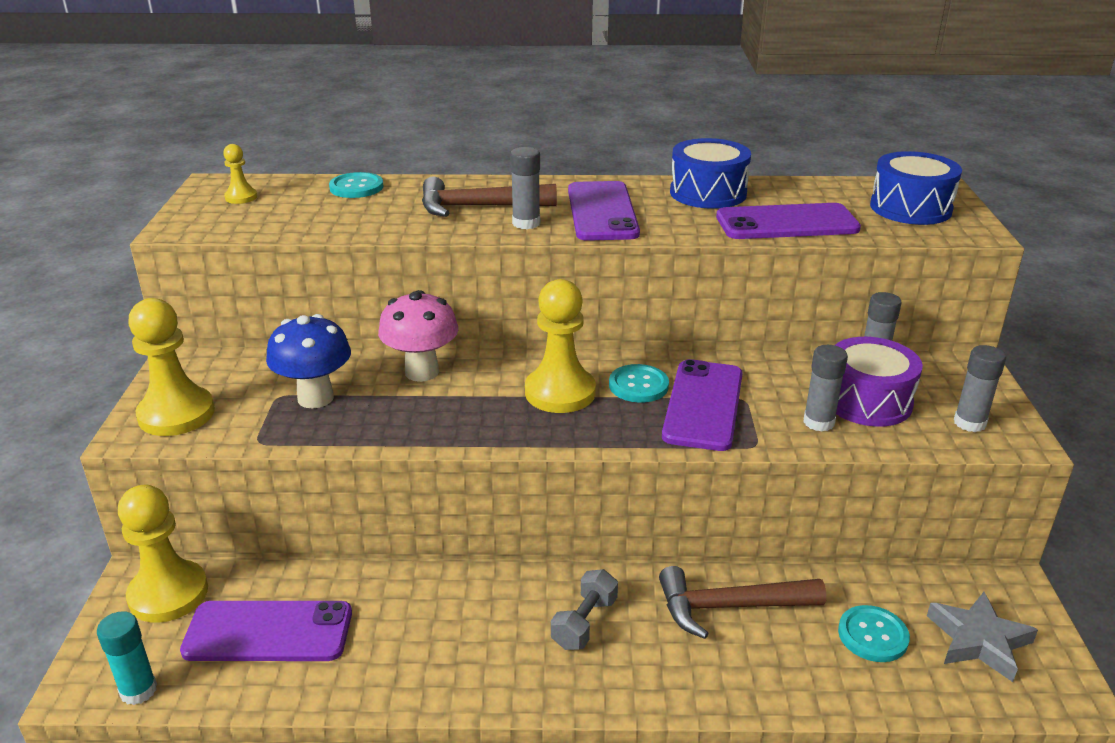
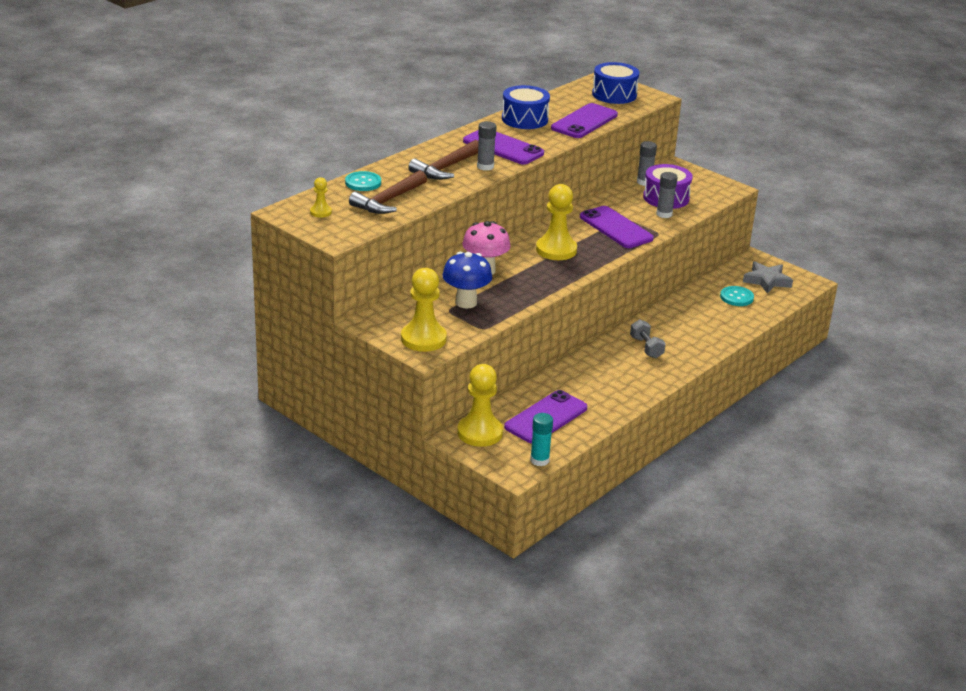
camera: 50 degrees left, 0 degrees up
turquoise button [609,364,669,403] -> none
brown hammer [659,566,826,639] -> brown hammer moved to [349,170,427,214]
grey glue stick [954,345,1006,432] -> none

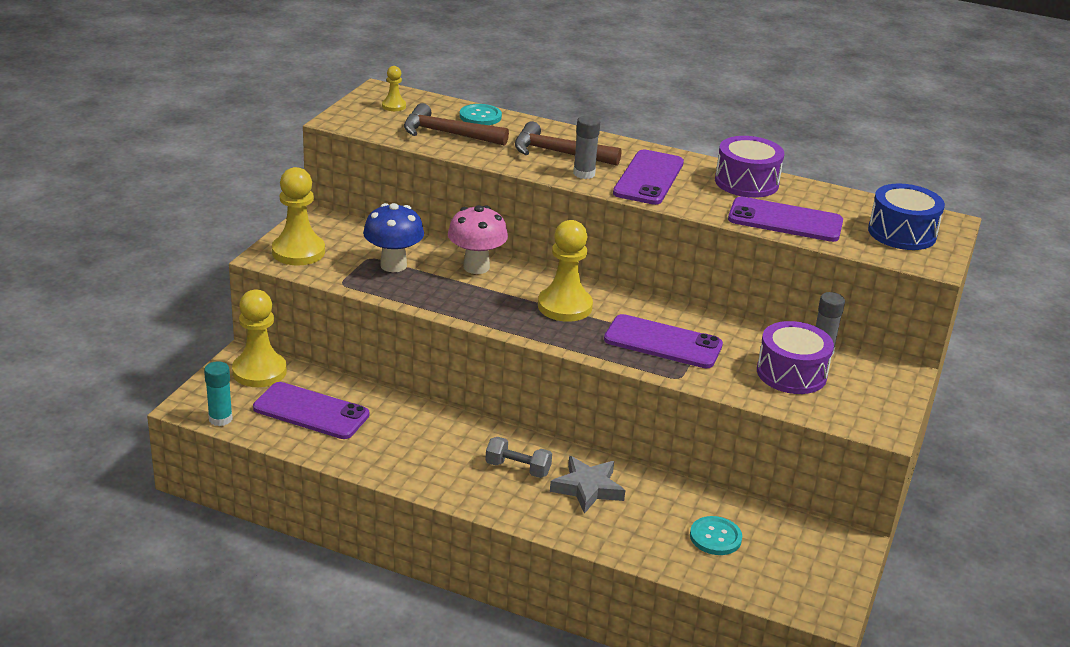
camera: 70 degrees right, 0 degrees up
blue drum [502,85,550,129] -> purple drum [715,136,784,198]
purple phone [580,206,654,248] -> purple phone turned 75 degrees clockwise [604,314,723,368]
grey dumbbell [630,319,666,358] -> grey dumbbell turned 60 degrees clockwise [485,437,552,478]
grey glue stick [656,172,678,218] -> none
grey star [743,262,793,294] -> grey star moved to [550,456,625,514]

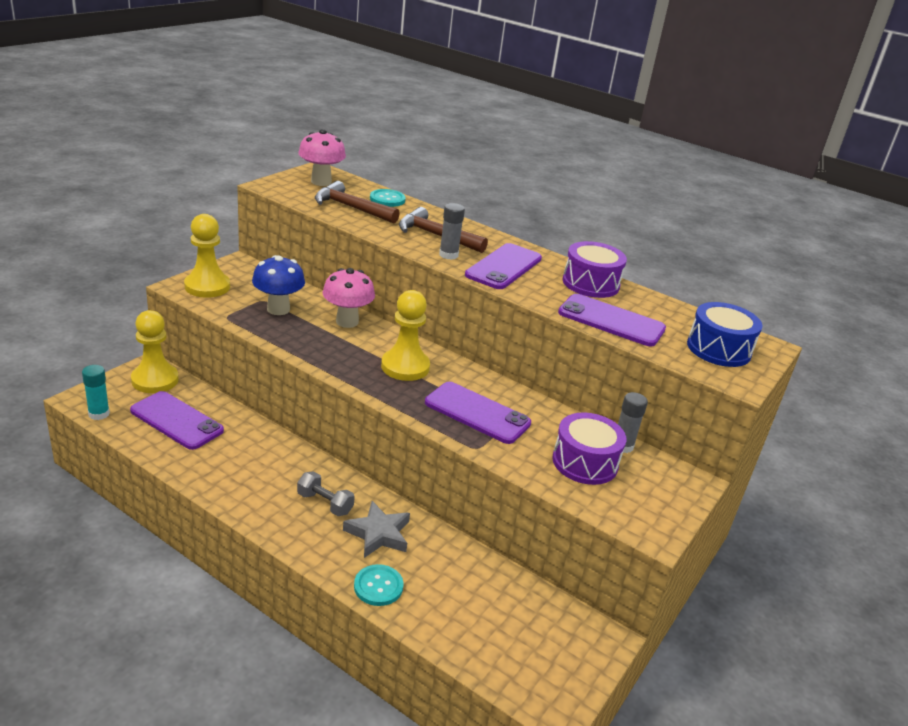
camera: 10 degrees right, 0 degrees up
yellow pawn [382,66,406,111] -> pink mushroom [299,129,346,186]
turquoise button [690,516,742,555] -> turquoise button moved to [354,564,404,606]

